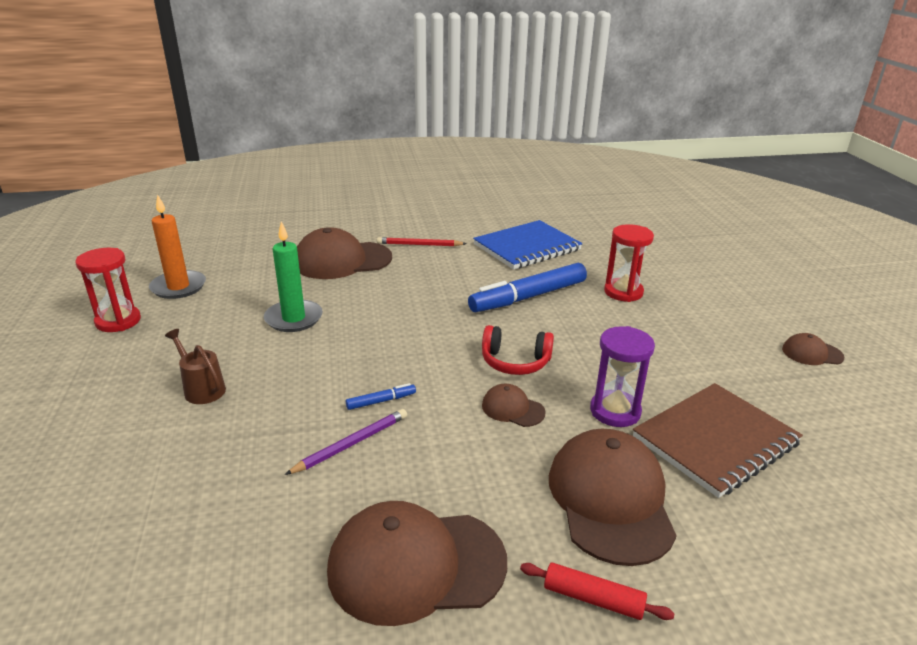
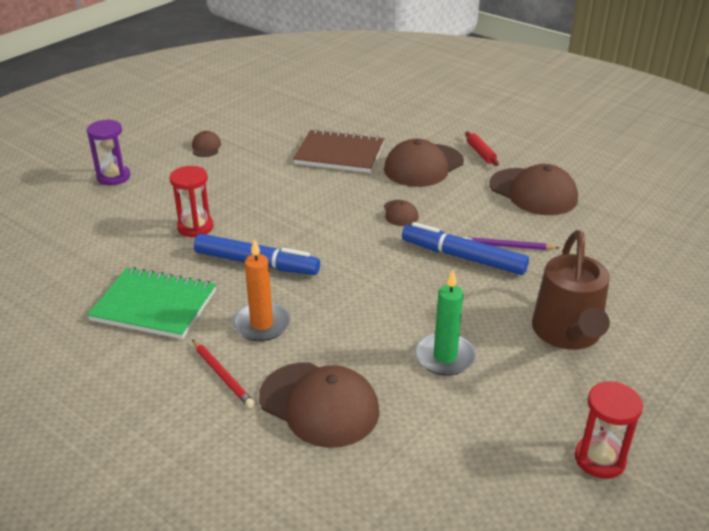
camera: 130 degrees left, 5 degrees up
orange candle [149,194,206,299] -> orange candle moved to [233,238,291,341]
brown watering can [165,329,226,404] -> brown watering can [532,230,610,350], size x2.02
blue marker [346,383,416,410] -> blue marker [402,222,529,275], size x2.40
blue notebook [473,220,583,270] -> green notebook [87,267,216,339]
red headphones [482,325,554,375] -> none
purple hourglass [590,326,655,427] -> purple hourglass moved to [87,119,131,185]
brown cap [782,333,844,365] -> brown cap turned 150 degrees counterclockwise [192,131,221,157]

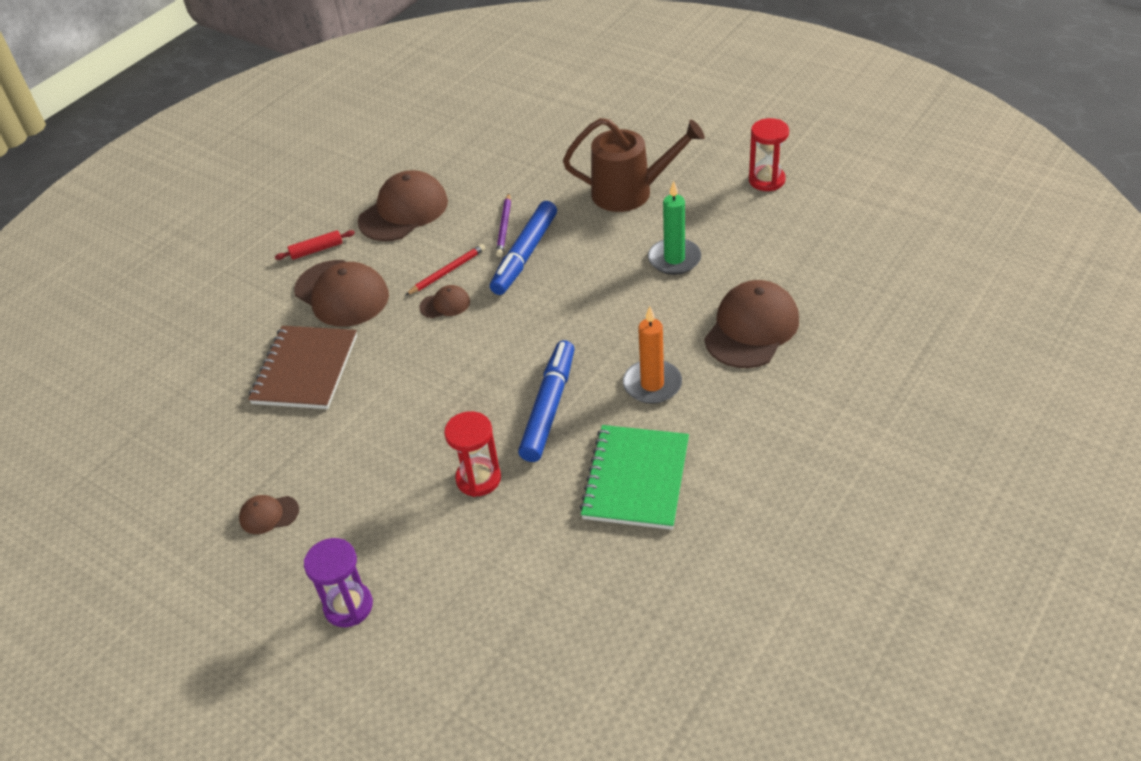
camera: 90 degrees left, 10 degrees up
red pencil [192,340,255,408] -> red pencil moved to [405,244,486,296]

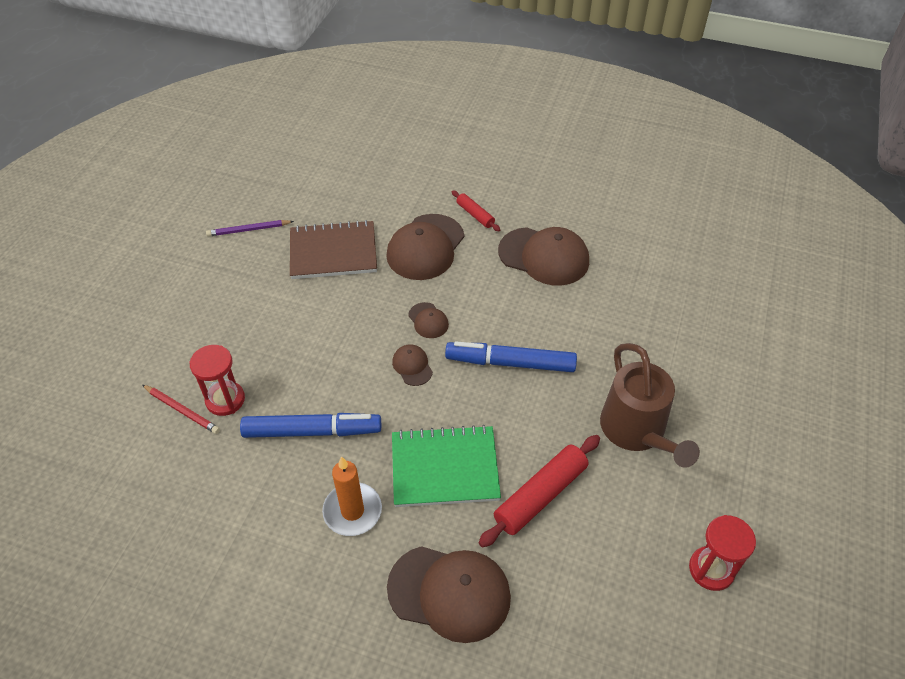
camera: 70 degrees right, 5 degrees up
brown cap [239,495,299,534] -> brown cap moved to [392,344,433,386]
purple hourglass [304,538,373,627] -> none
red pencil [405,244,486,296] -> red pencil moved to [143,385,220,434]
purple pencil [496,193,511,257] -> purple pencil moved to [206,220,294,237]
green notebook [579,425,689,530] -> green notebook moved to [392,425,501,507]
green candle [648,181,701,275] -> red rolling pin [479,435,600,548]

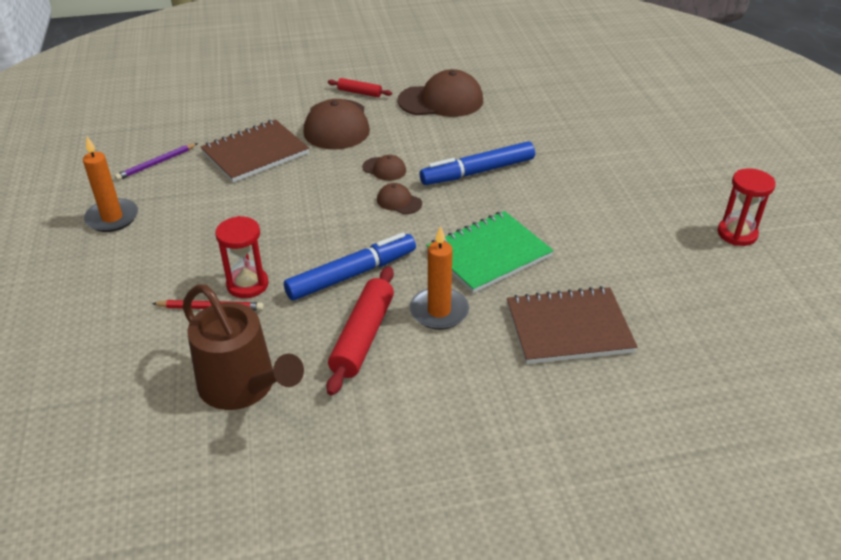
camera: 30 degrees left, 10 degrees down
brown cap [387,546,511,643] -> brown notebook [507,286,638,364]
red rolling pin [479,435,600,548] -> red rolling pin moved to [326,266,394,395]
brown watering can [600,343,700,468] -> brown watering can moved to [183,285,304,410]
none -> orange candle [83,137,138,232]

